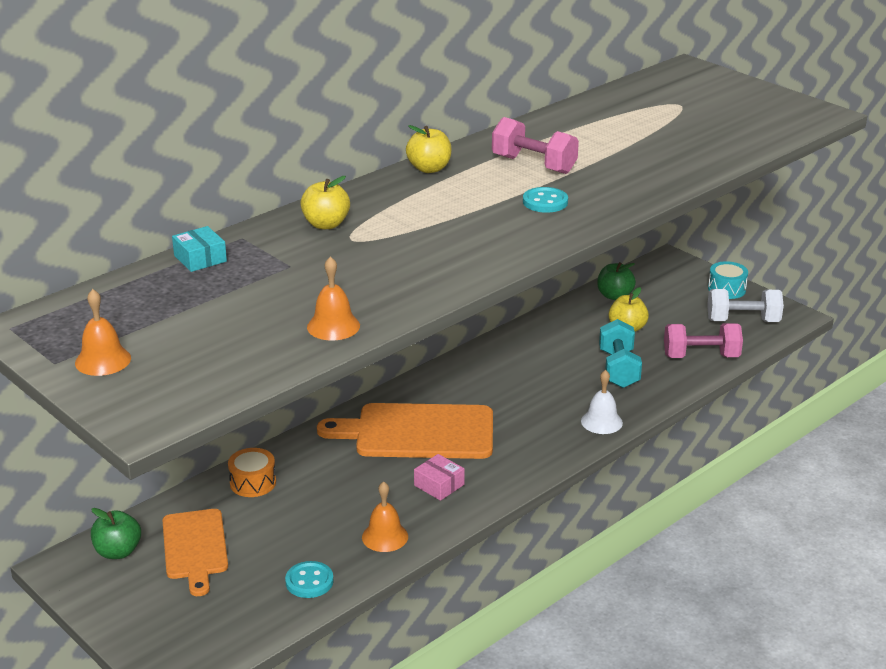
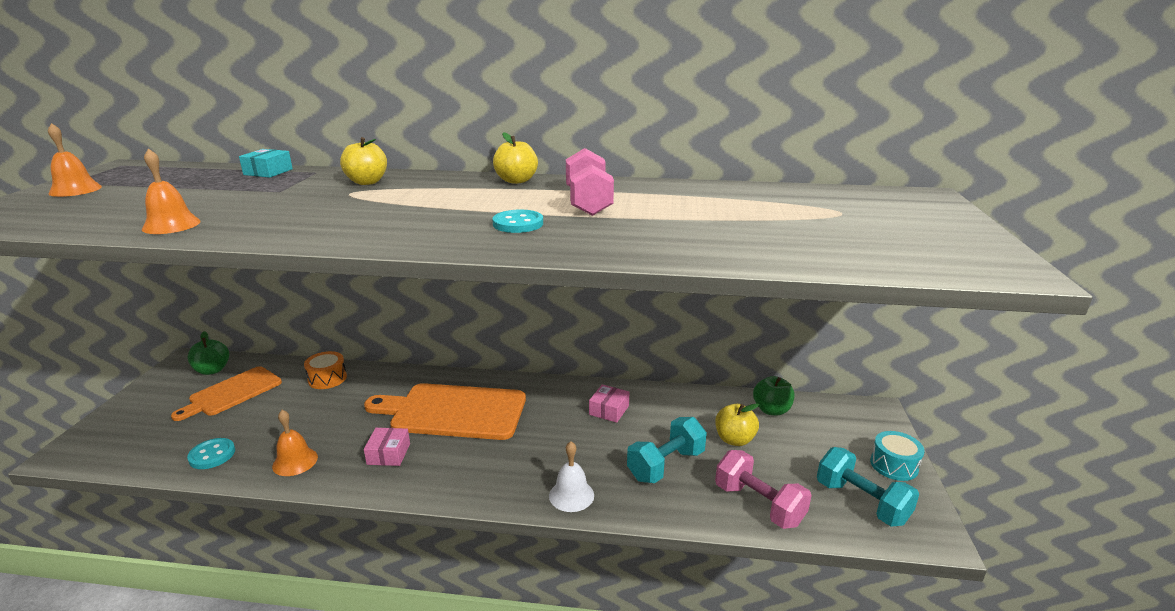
camera: 50 degrees right, 5 degrees down
orange cutting board [317,403,493,459] -> orange cutting board turned 45 degrees counterclockwise [364,383,526,440]
white dumbbell [707,289,784,322] -> turquoise dumbbell [817,447,919,527]
none -> pink box [589,384,629,423]

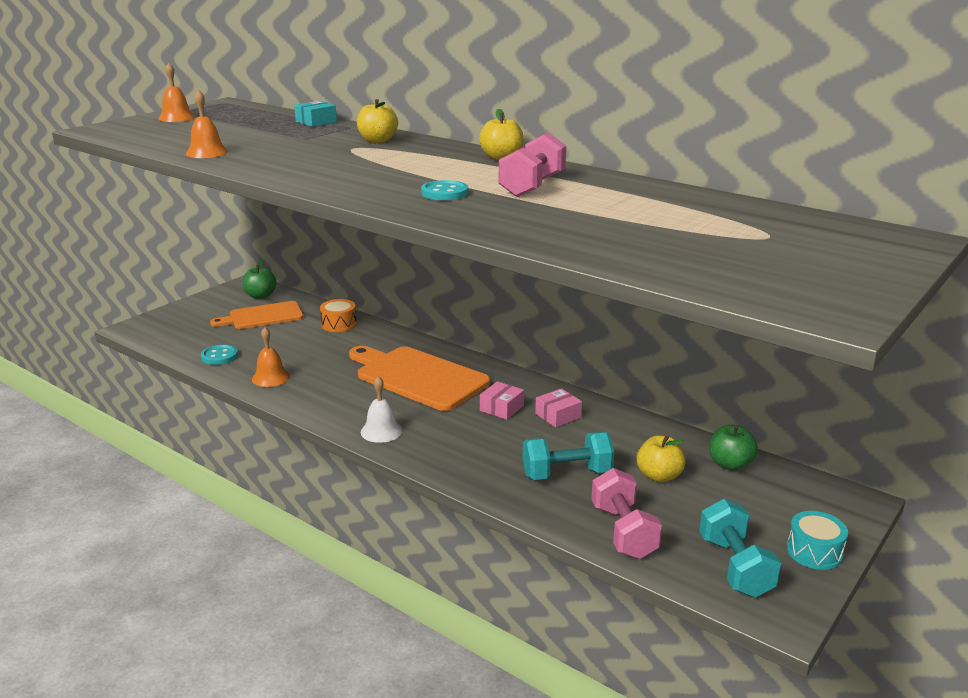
camera: 30 degrees right, 0 degrees up
pink box [364,428,410,466] -> pink box moved to [480,381,524,420]
white bell [549,441,594,512] -> white bell moved to [361,376,403,443]

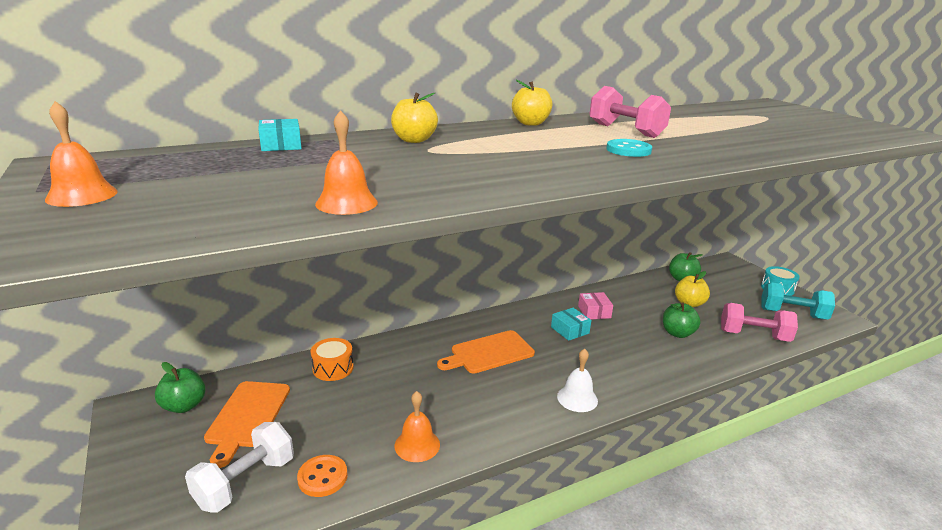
camera: 65 degrees left, 0 degrees up
turquoise button [201,344,238,365] -> orange button [297,455,348,497]
orange cutting board [349,346,490,411] -> orange cutting board [437,330,535,373], size x0.64
pink box [480,381,524,420] -> turquoise box [551,308,591,341]
turquoise dumbbell [523,432,614,480] -> green apple [663,302,700,338]
none -> white dumbbell [185,422,294,513]

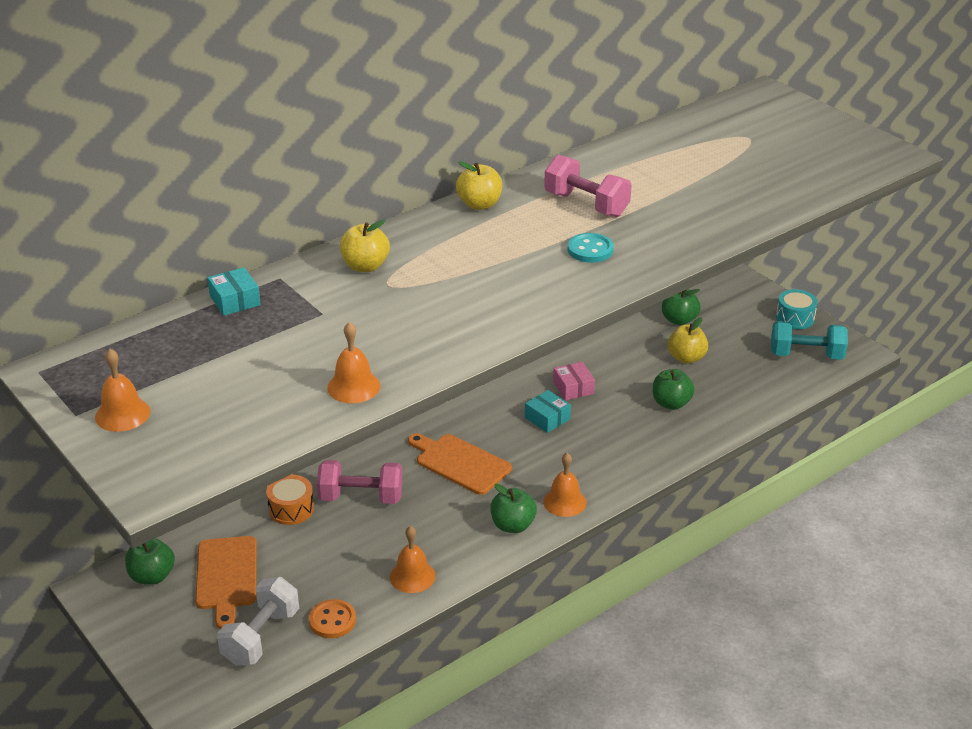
camera: 10 degrees left, 10 degrees up
orange cutting board [437,330,535,373] -> orange cutting board turned 75 degrees clockwise [408,433,512,495]
white bell [557,349,598,412] -> orange bell [543,453,586,517]
pink dumbbell [721,303,798,342] -> pink dumbbell moved to [317,460,403,504]
none -> green apple [490,484,537,533]

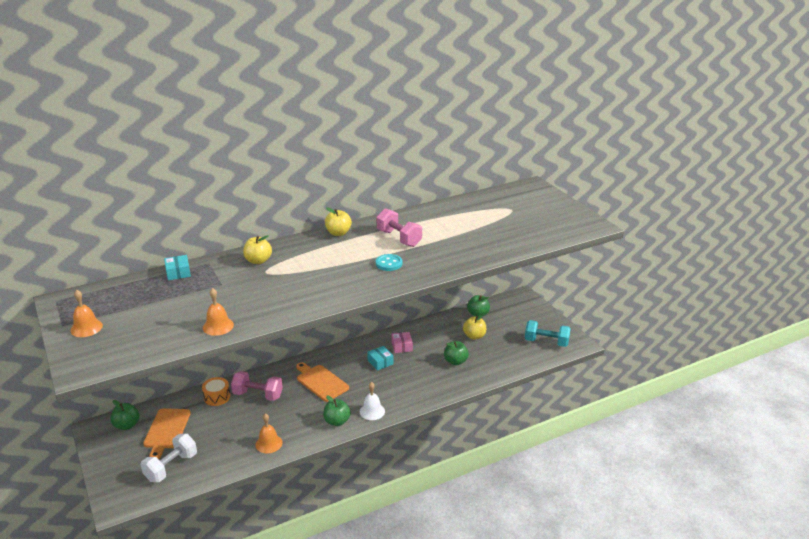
camera: 10 degrees right, 5 degrees down
orange button [309,599,356,638] -> none
orange bell [543,453,586,517] -> white bell [360,382,385,420]
turquoise drum [776,289,818,329] -> none

